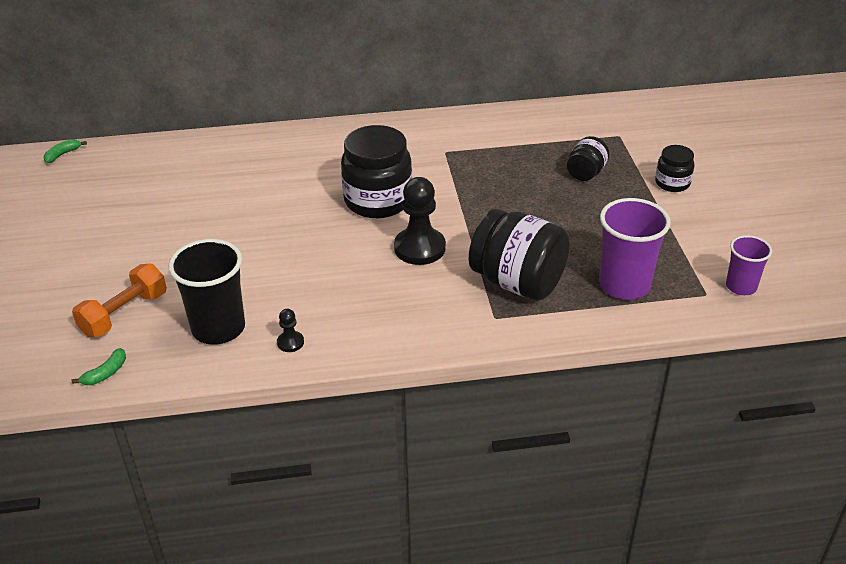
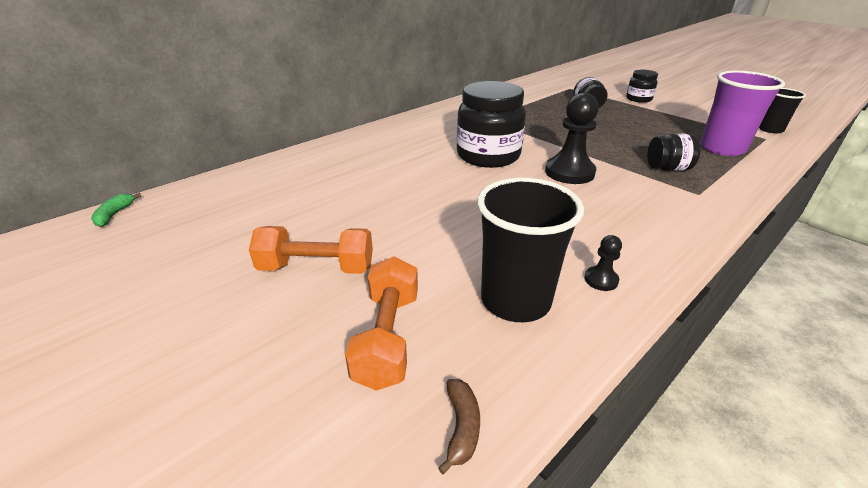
camera: 35 degrees left, 5 degrees down
green banana [72,348,126,385] -> brown banana [438,379,480,474]
black jar [469,209,570,300] -> black jar [647,134,701,171], size x0.52
purple cup [726,235,772,295] -> black cup [759,88,806,134]
none -> orange dumbbell [249,226,373,274]

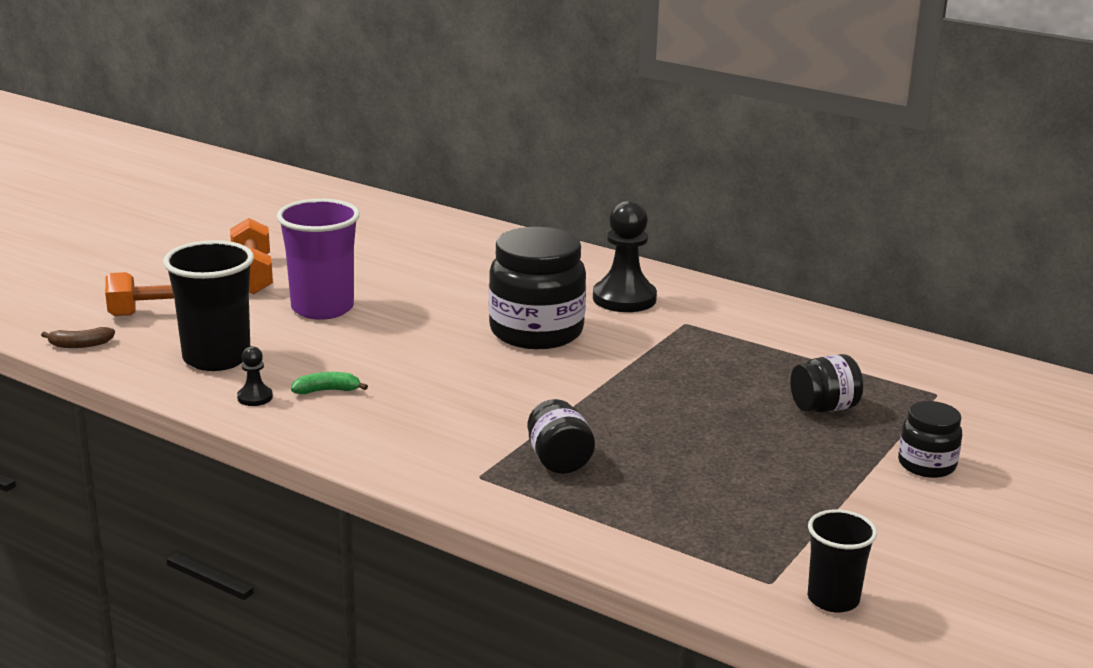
camera: 75 degrees right, 10 degrees down
green banana [91,193,142,227] -> green banana moved to [291,372,368,394]
black pawn [545,93,599,184] -> black pawn moved to [593,200,657,312]
purple cup [700,71,785,156] -> purple cup moved to [277,199,360,320]

